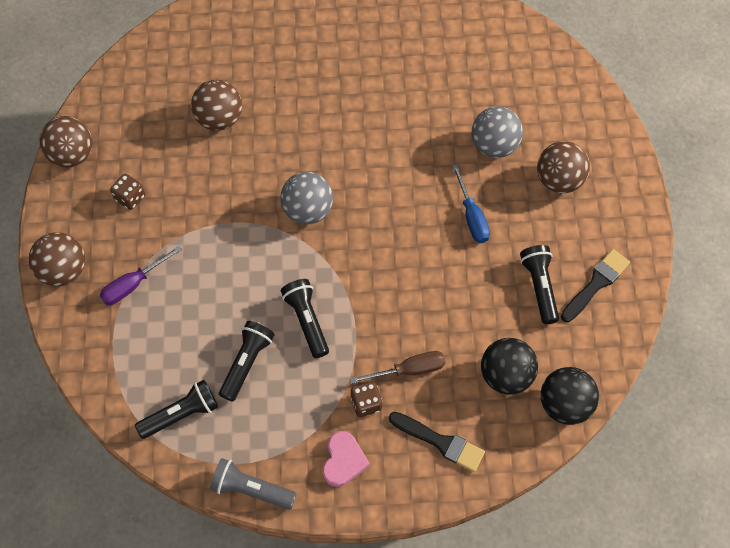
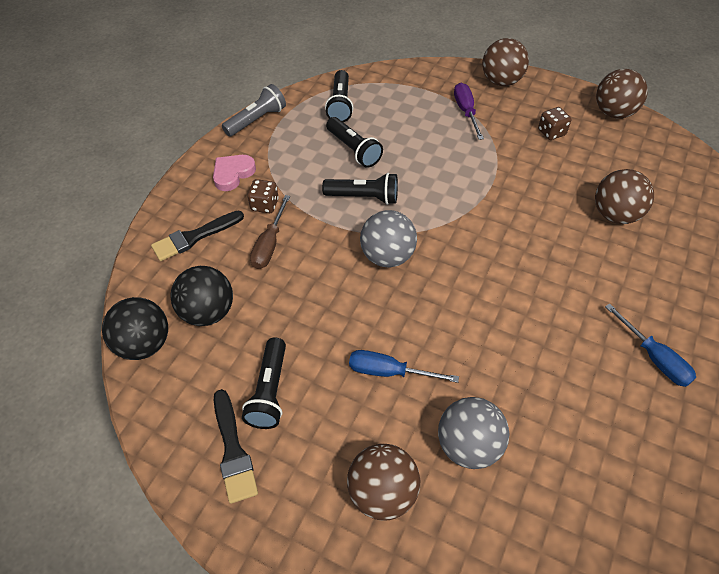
camera: 120 degrees right, 10 degrees down
grey ball [280,172,333,224] -> grey ball moved to [360,210,417,267]
pink heart [323,431,370,487] -> pink heart turned 90 degrees clockwise [213,155,256,191]
black flashlight [520,245,559,324] -> black flashlight turned 75 degrees clockwise [242,337,286,429]
none -> blue screwdriver [605,303,696,387]

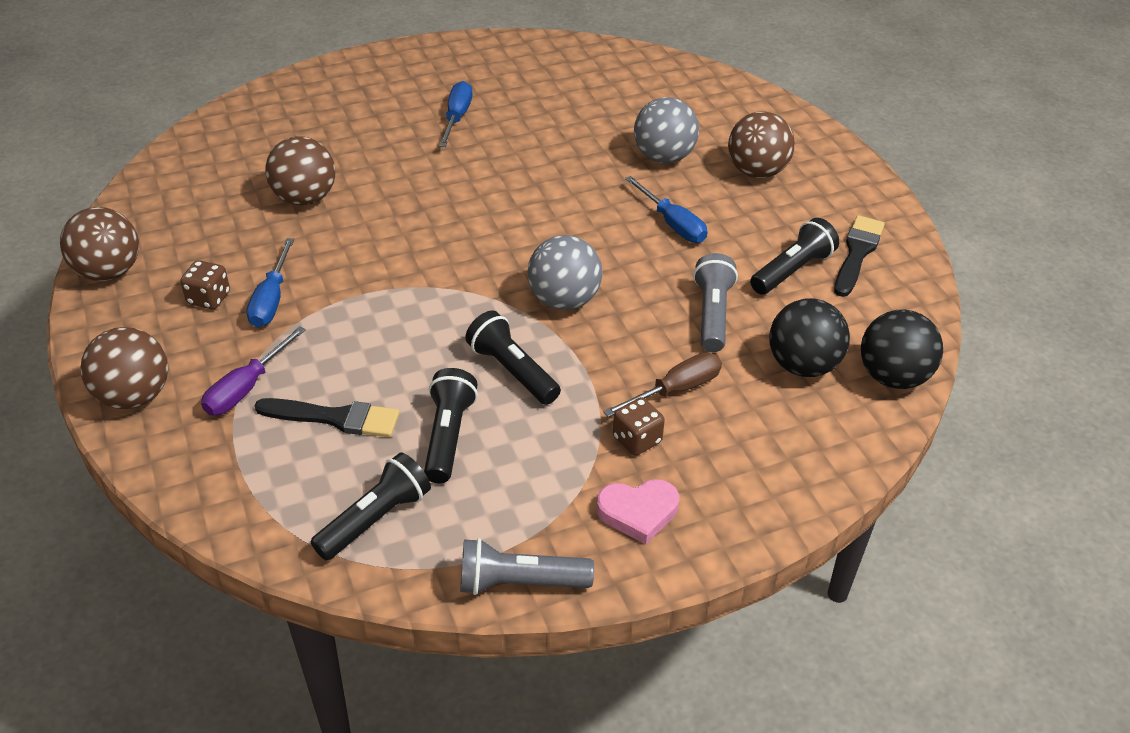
camera: 140 degrees left, 10 degrees down
black brush [151,210,244,261] -> black brush moved to [255,398,400,437]
none -> blue screwdriver [246,238,294,327]
none -> grey flashlight [693,253,738,352]

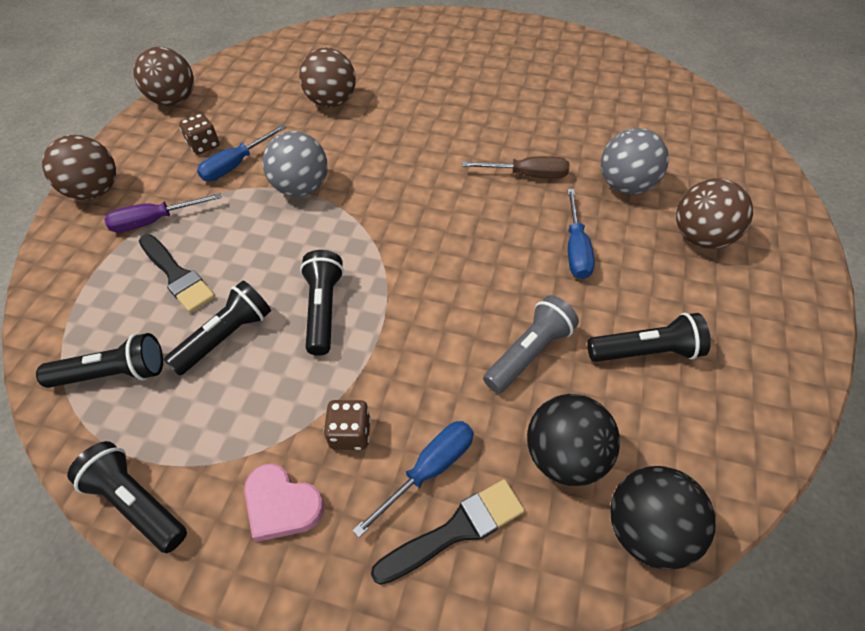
camera: 40 degrees right, 10 degrees up
blue screwdriver [439,81,472,147] -> blue screwdriver moved to [352,421,474,538]
grey flashlight [460,538,594,595] -> black flashlight [67,441,187,553]
grey ball [527,235,602,310] -> grey ball moved to [262,131,328,197]
brown screwdriver [603,352,722,417] -> brown screwdriver moved to [462,156,569,179]
black brush [834,215,885,297] -> black brush moved to [371,479,525,585]

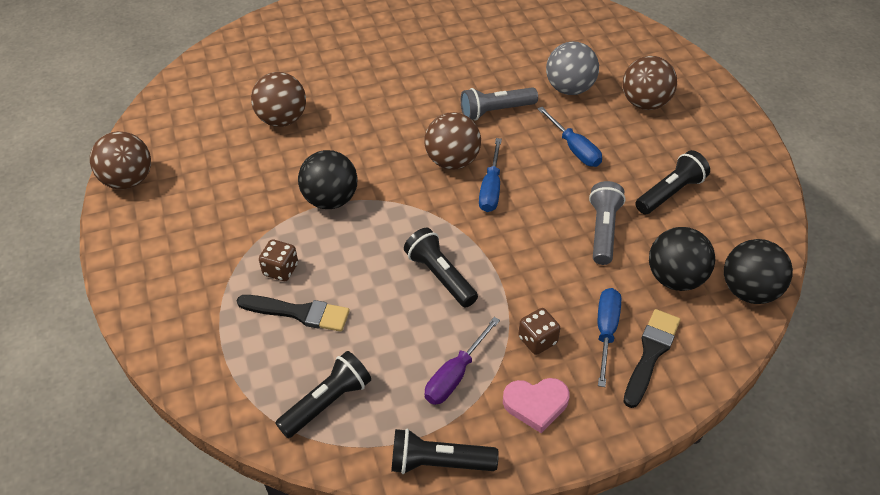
camera: 35 degrees left, 5 degrees down
brown ball [42,135,116,200] -> brown ball moved to [424,112,481,170]
purple screwdriver [104,193,221,232] -> purple screwdriver moved to [425,317,500,405]
black flashlight [164,280,271,376] -> none
brown dice [179,113,220,155] -> brown dice moved to [259,239,298,281]
blue screwdriver [197,124,286,181] -> blue screwdriver moved to [479,138,502,212]
grey ball [262,131,328,197] -> black ball [298,150,358,209]
brown screwdriver [462,156,569,179] -> grey flashlight [461,87,538,121]

